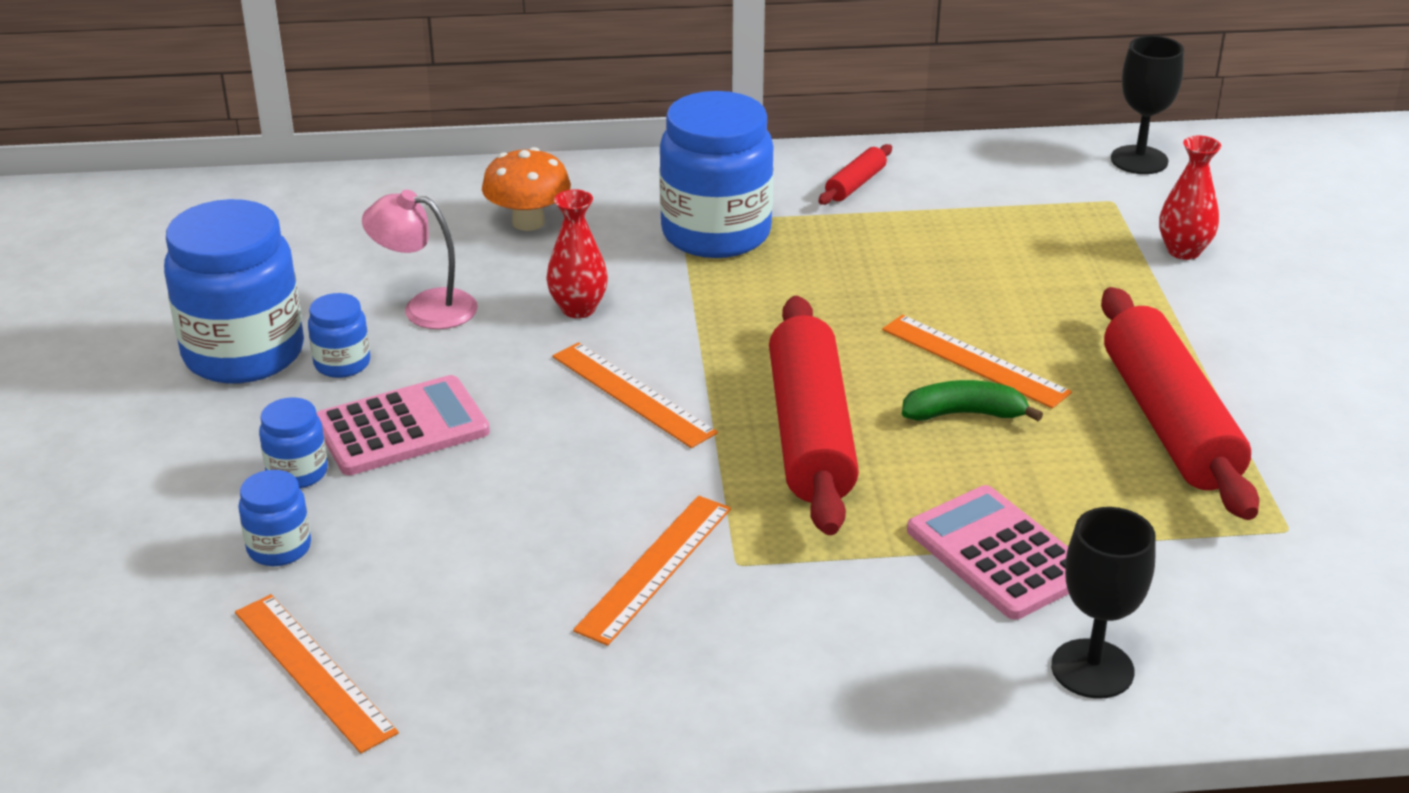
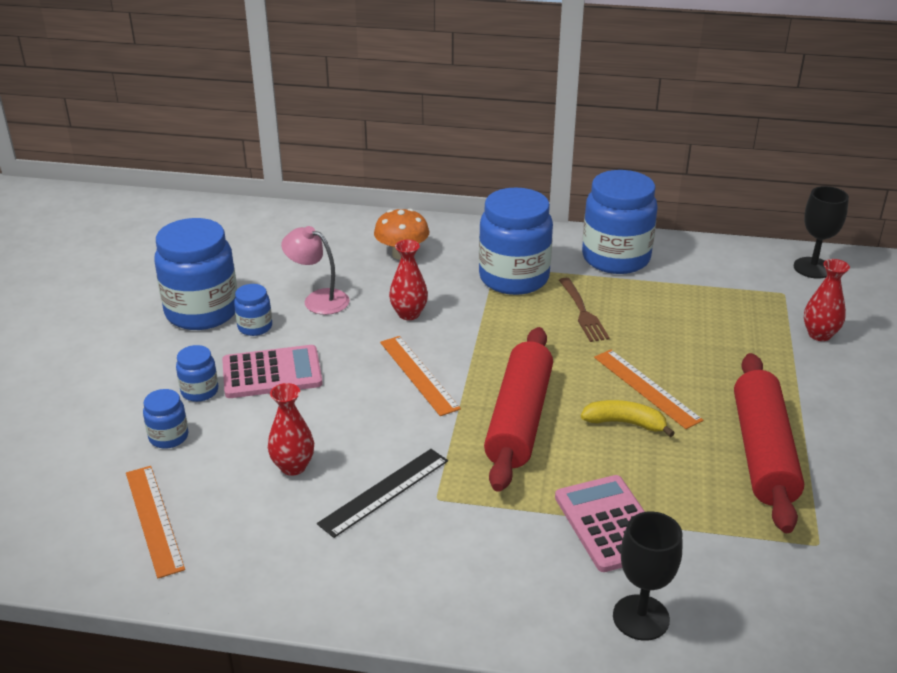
camera: 15 degrees right, 0 degrees up
orange ruler [573,496,731,646] -> black ruler [317,449,448,538]
red rolling pin [818,144,892,205] -> blue jar [582,170,658,274]
green banana [902,380,1043,421] -> yellow banana [581,400,675,437]
none -> red vase [268,383,314,476]
none -> brown fork [559,278,610,342]

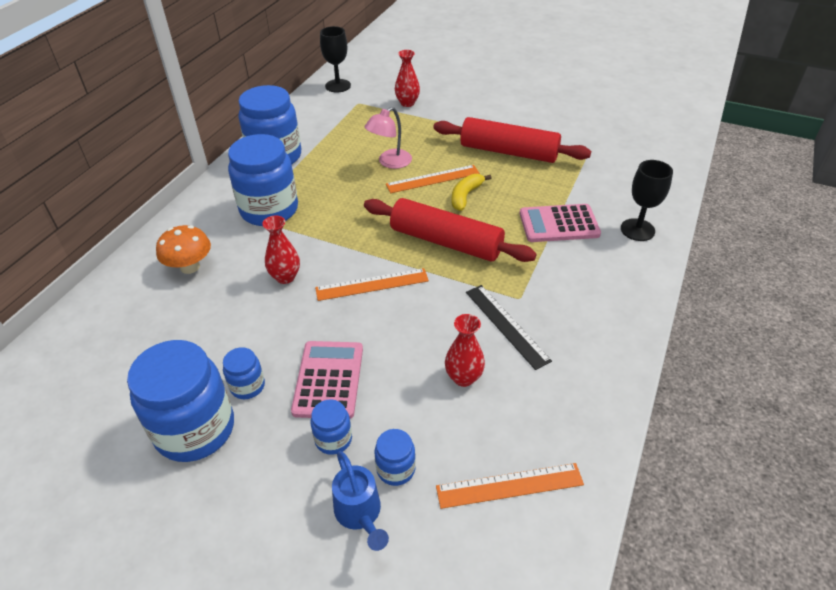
camera: 75 degrees left, 10 degrees up
pink lamp [281,226,350,315] -> pink lamp moved to [364,107,412,169]
brown fork [559,278,610,342] -> none
none -> blue watering can [332,451,389,551]

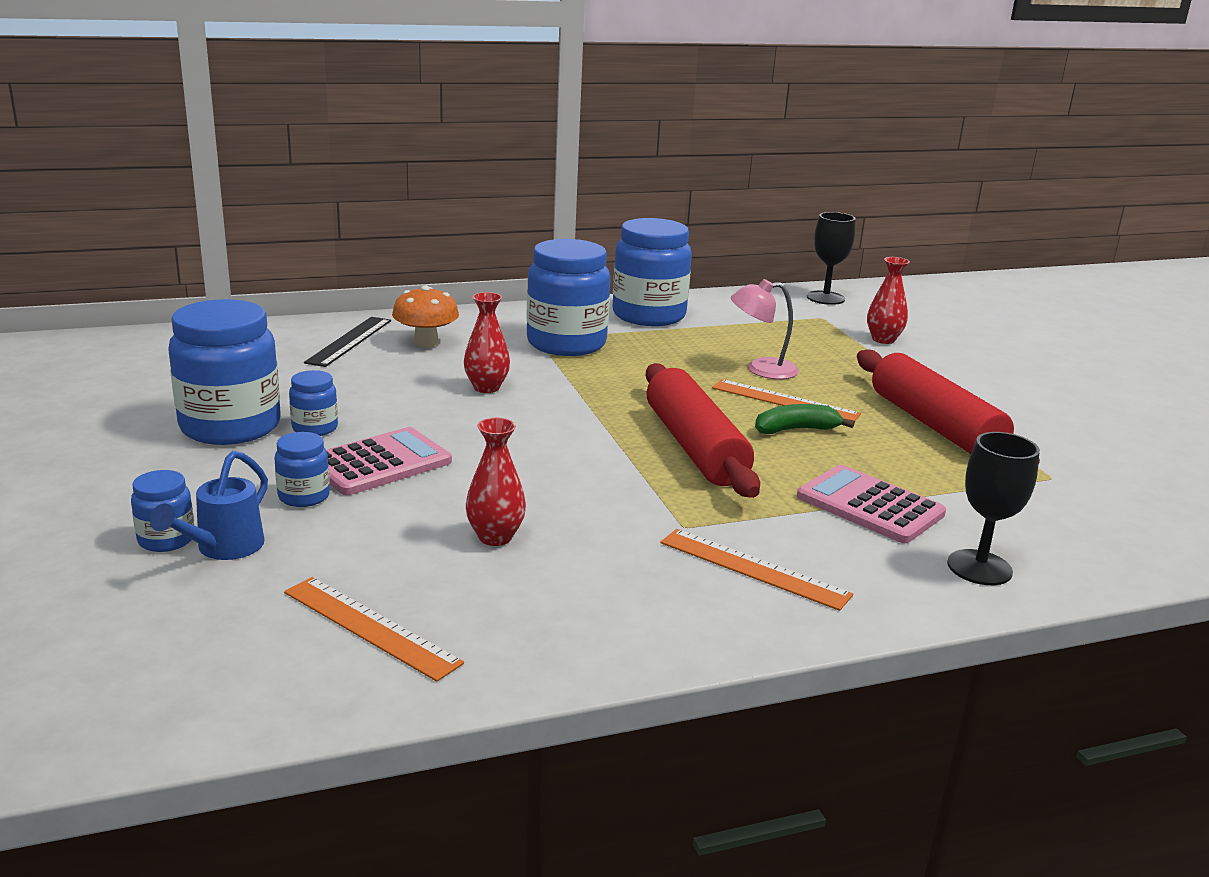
camera: 45 degrees right, 20 degrees down
orange ruler [315,268,429,301] -> orange ruler moved to [660,529,853,611]
blue jar [374,429,416,486] -> blue jar moved to [131,470,194,552]
yellow banana [451,174,491,211] -> green banana [755,404,855,434]
black ruler [466,285,552,370] -> black ruler moved to [304,317,391,367]

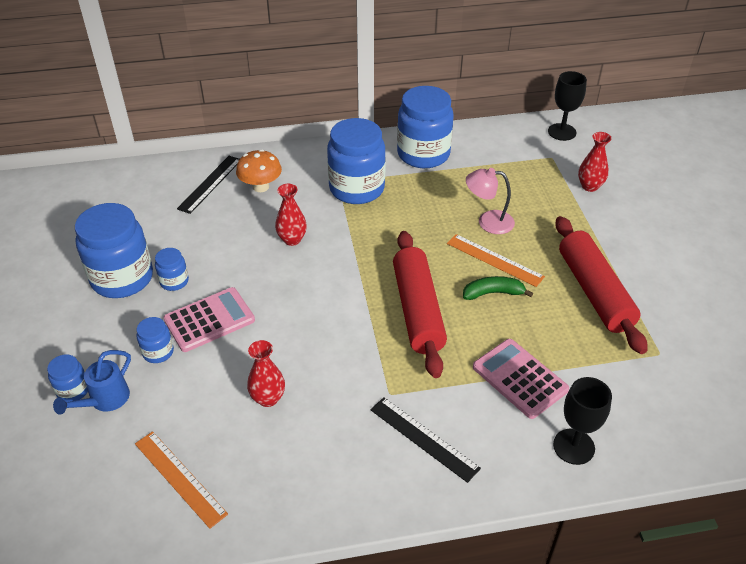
camera: 10 degrees right, 20 degrees up
orange ruler [660,529,853,611] -> black ruler [370,397,481,483]

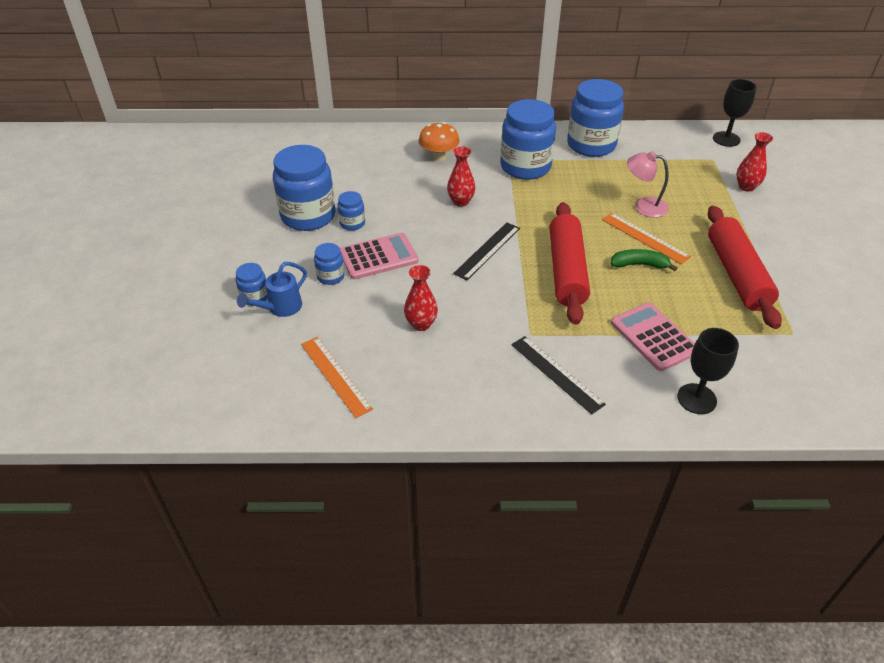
camera: 10 degrees right, 0 degrees up
black ruler [177,156,239,214] -> black ruler moved to [453,222,520,280]

